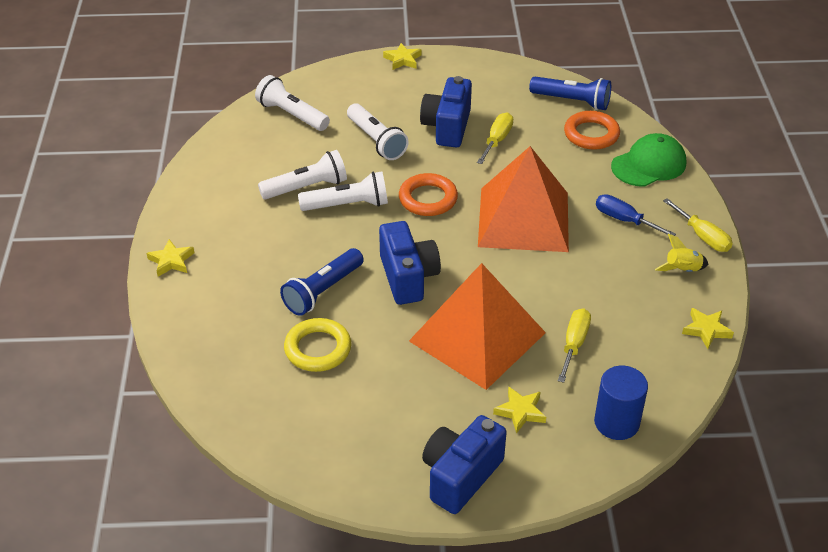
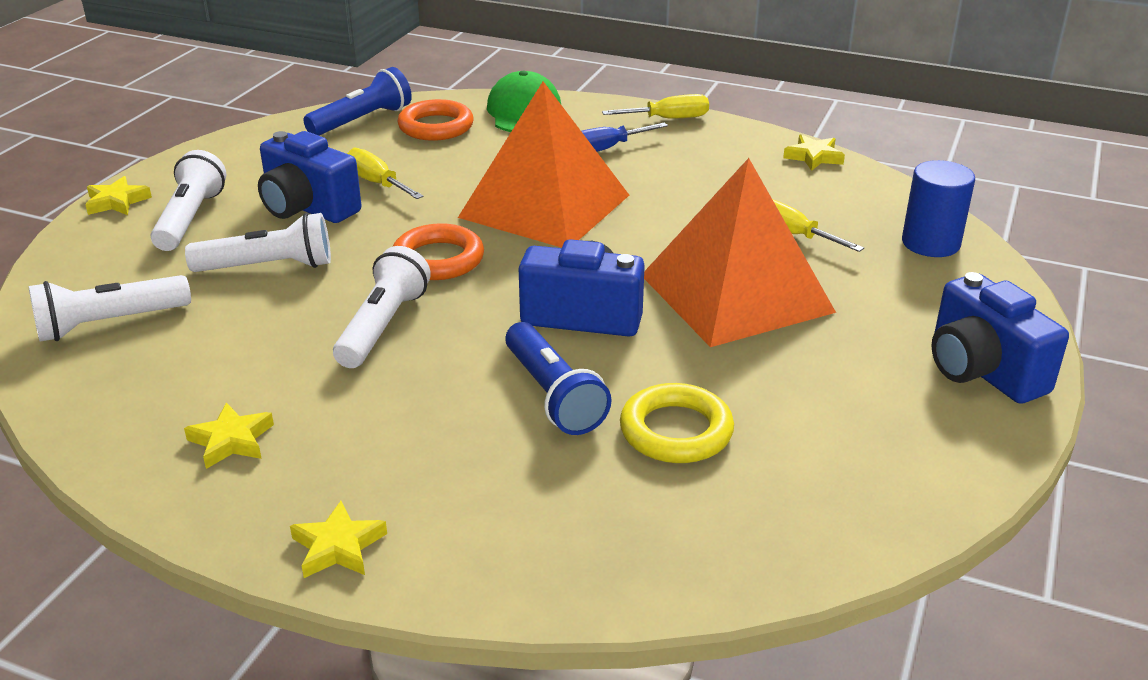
camera: 65 degrees left, 10 degrees down
white flashlight [258,150,347,200] -> white flashlight moved to [151,150,226,251]
yellow star [493,387,546,434] -> yellow star moved to [184,402,274,469]
yellow rocket [655,234,708,272] -> none

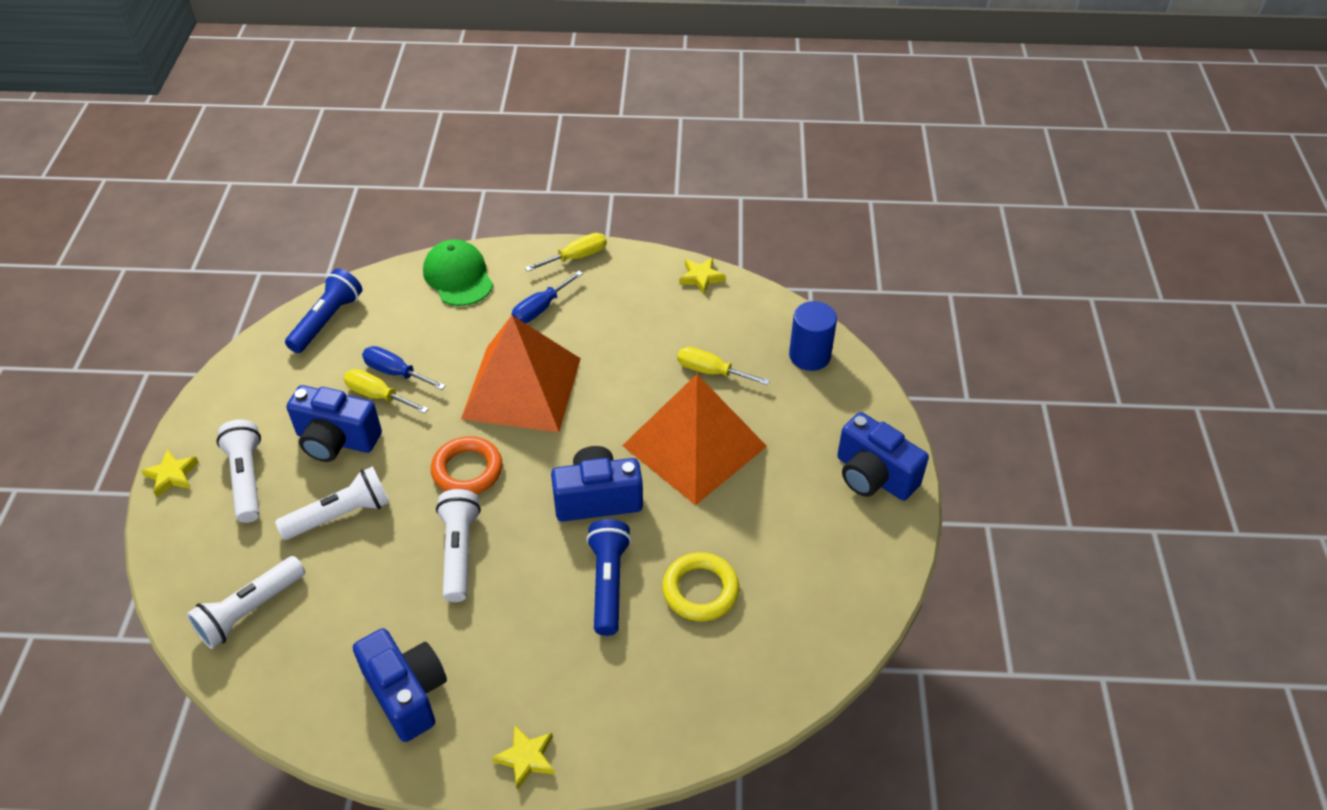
camera: 20 degrees left, 15 degrees up
yellow star [184,402,274,469] -> blue camera [353,628,447,742]
orange ring [398,99,474,141] -> none
blue flashlight [505,322,612,435] -> blue flashlight turned 135 degrees counterclockwise [586,519,631,636]
none -> blue screwdriver [362,346,446,390]

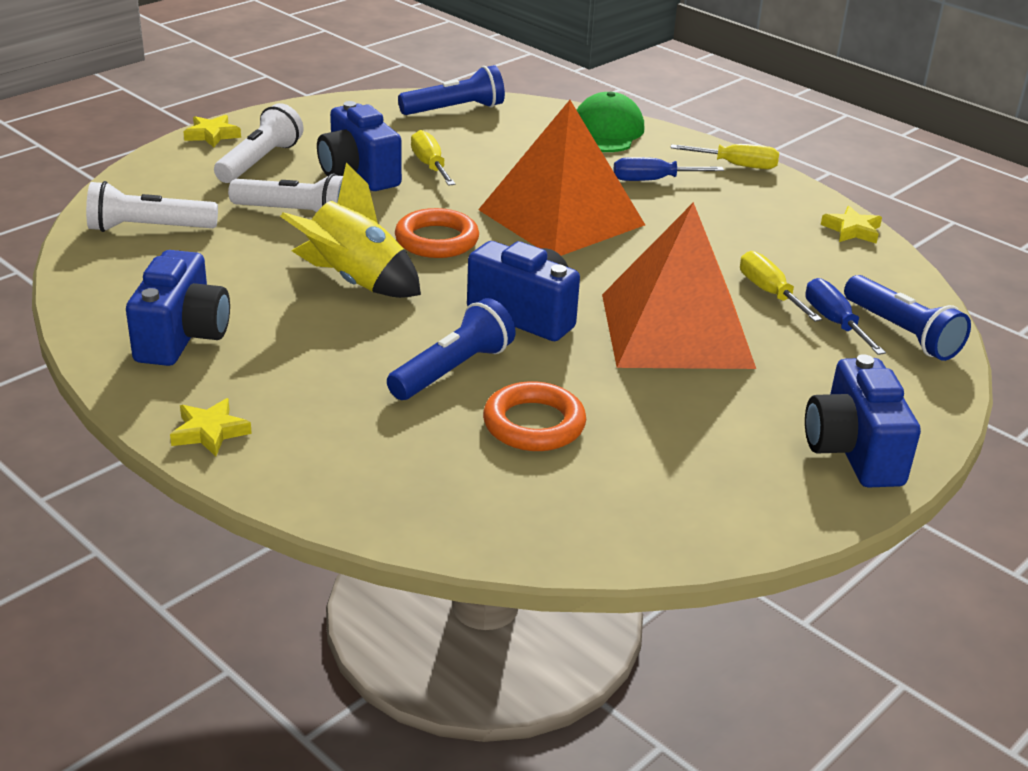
camera: 40 degrees right, 15 degrees down
blue screwdriver [362,346,446,390] -> blue screwdriver moved to [806,278,886,355]
white flashlight [436,489,481,602] -> yellow rocket [280,163,421,298]
yellow ring [662,552,740,621] -> orange ring [483,381,586,451]
blue cylinder [789,301,837,371] -> blue flashlight [844,275,971,361]

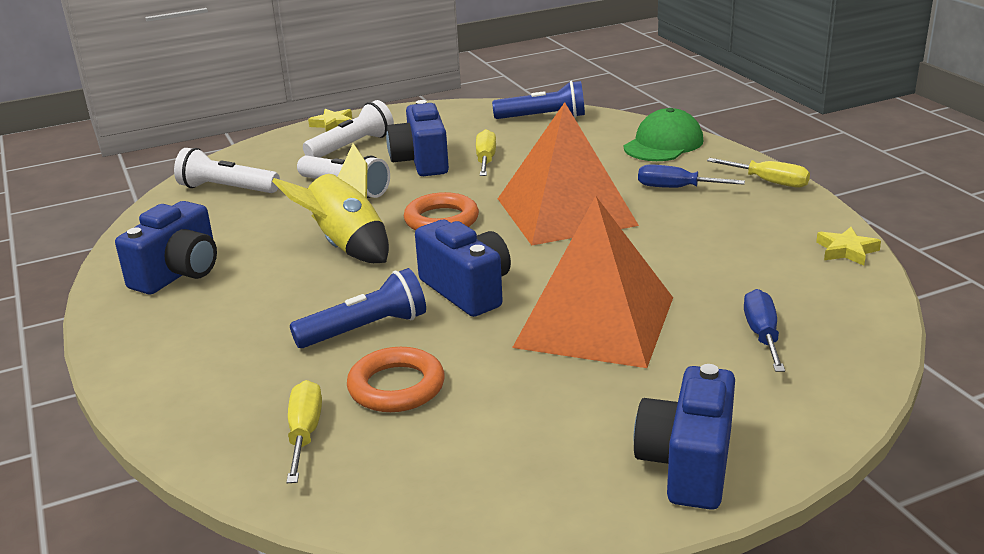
camera: 25 degrees right, 5 degrees down
yellow star [170,398,252,457] -> none
yellow screwdriver [740,251,822,322] -> yellow screwdriver moved to [286,380,322,483]
blue flashlight [844,275,971,361] -> none

